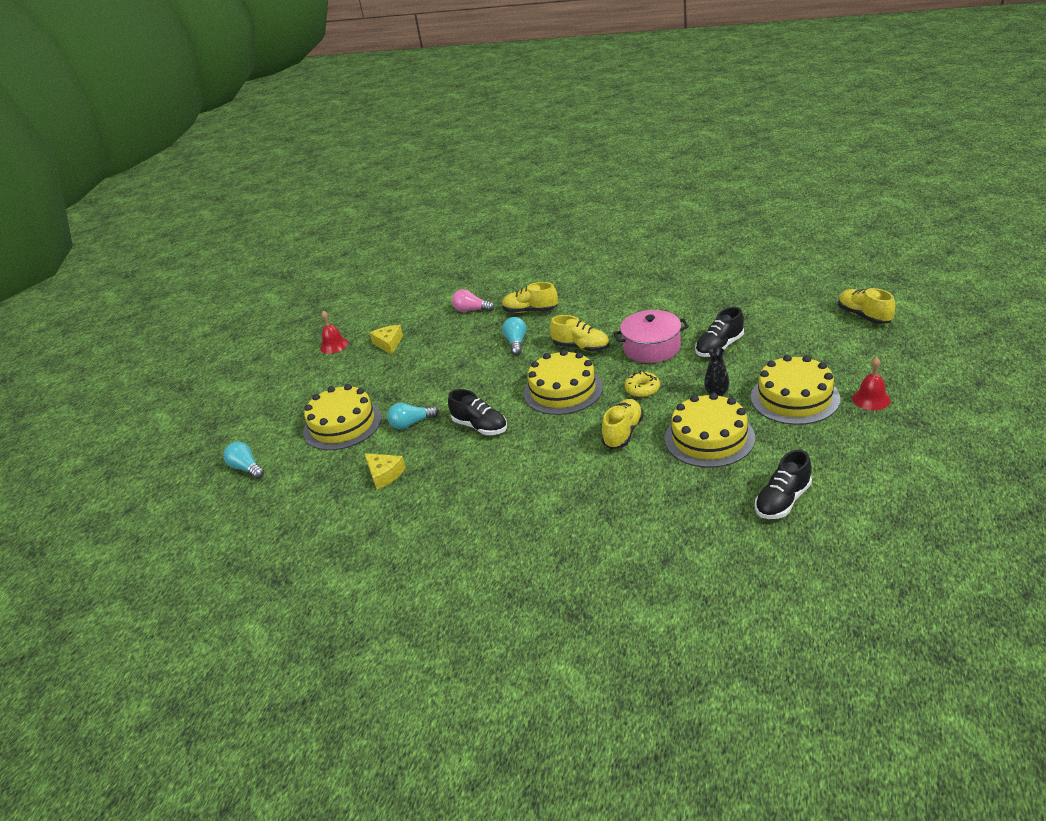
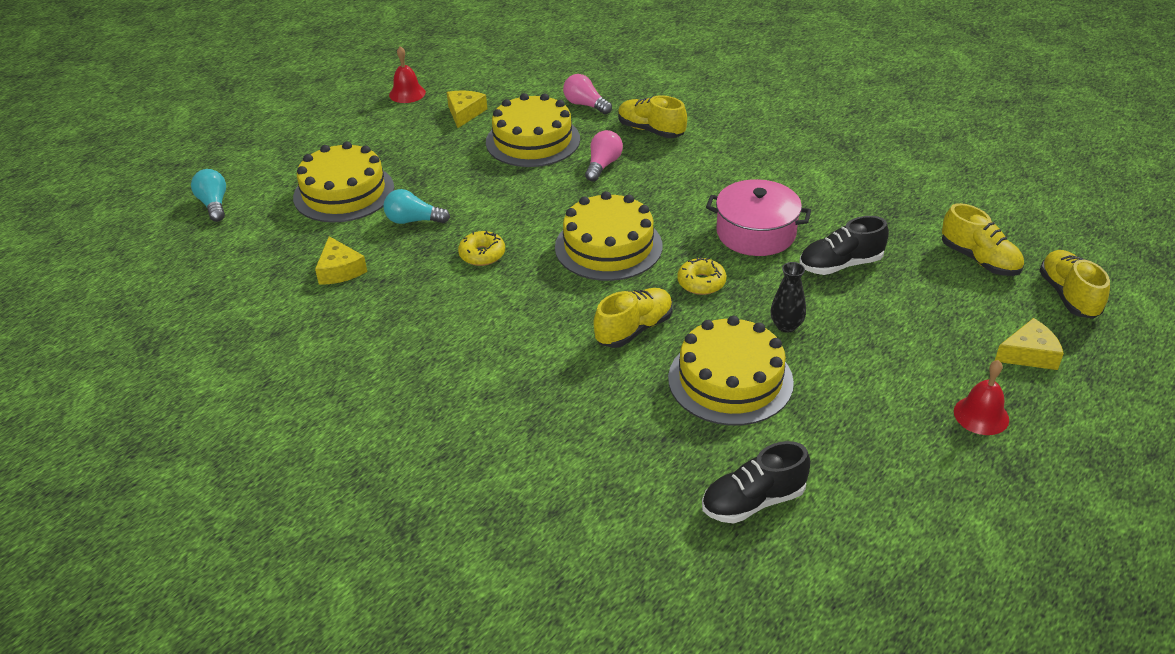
camera: 20 degrees right, 5 degrees up
black shoe [448,389,507,435] -> yellow donut [458,230,505,266]
turquoise light bulb [502,317,526,355] -> pink light bulb [585,130,623,182]
yellow shoe [550,315,610,352] -> yellow shoe moved to [942,203,1024,276]
yellow cake [751,355,840,425] -> yellow cake moved to [486,93,580,167]
none -> yellow cheese [995,318,1064,370]

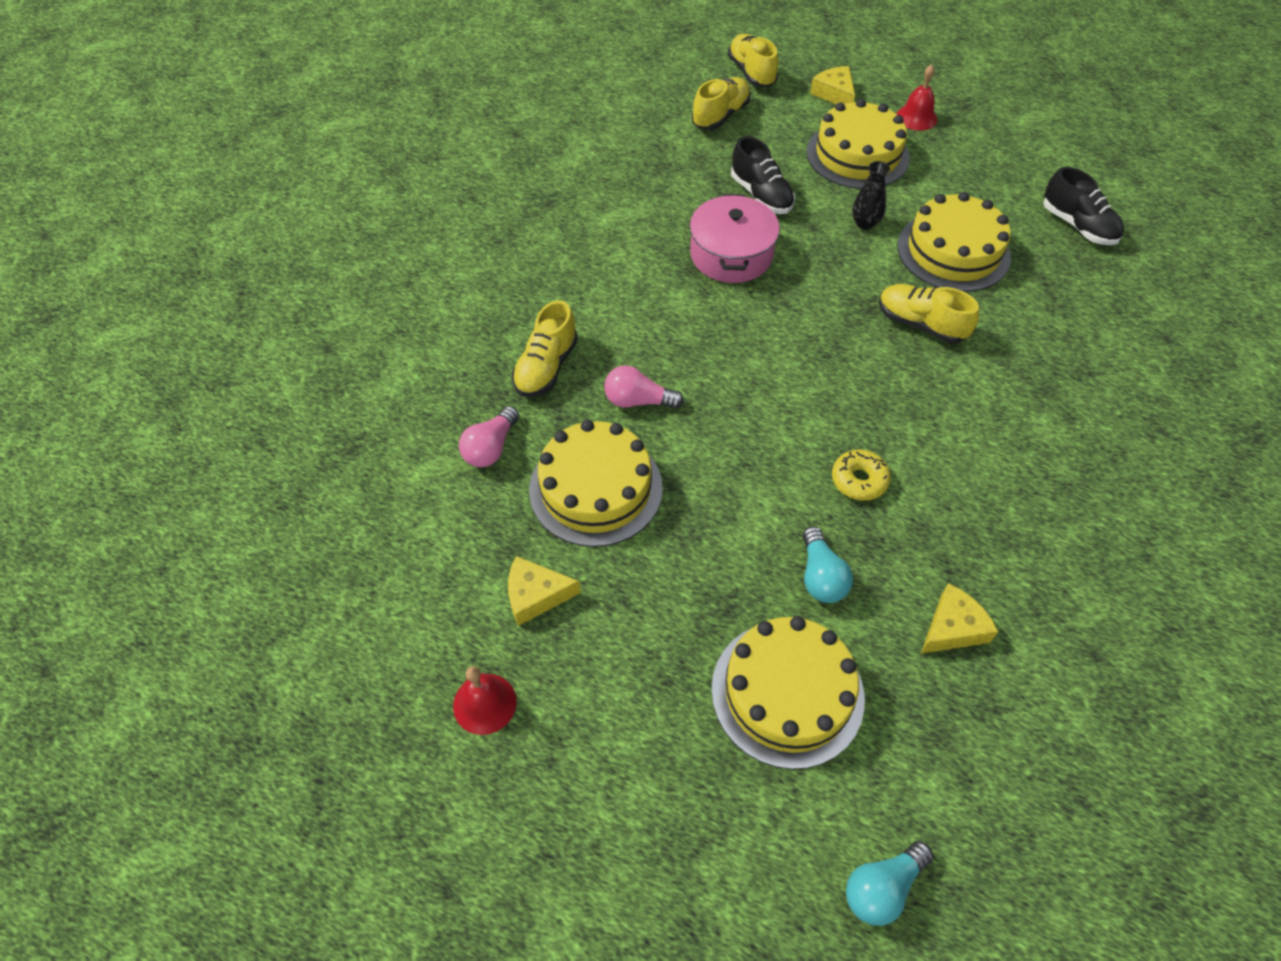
camera: 105 degrees left, 15 degrees up
yellow cake [555,191,662,281] -> yellow cake moved to [806,99,910,189]
yellow donut [677,257,727,295] -> none
yellow shoe [1039,250,1110,319] -> yellow shoe turned 90 degrees clockwise [728,34,778,87]

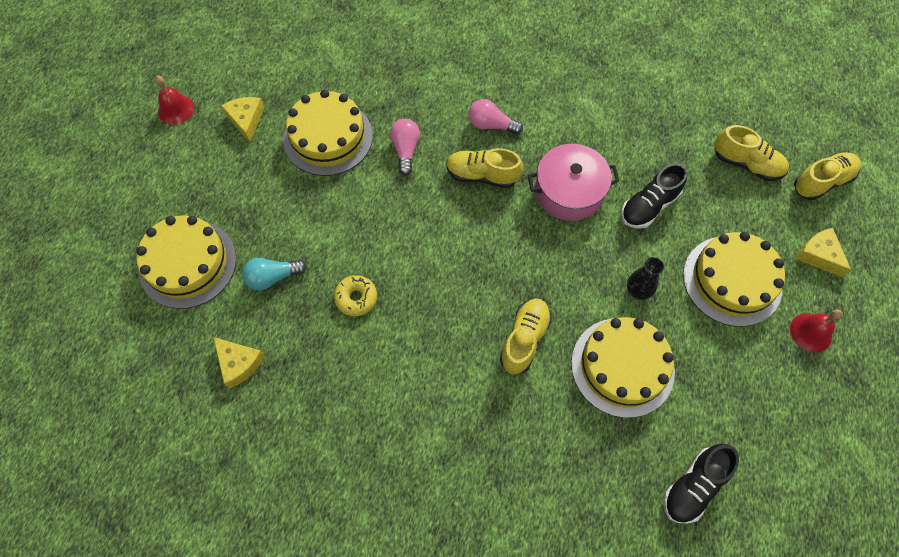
camera: 80 degrees right, 10 degrees up
pink light bulb [459,406,519,467] -> pink light bulb moved to [469,99,523,134]
yellow shoe [512,300,578,397] -> yellow shoe moved to [446,148,523,188]
yellow cheese [810,66,855,104] -> yellow cheese turned 90 degrees counterclockwise [796,228,851,277]
turquoise light bulb [846,841,934,926] -> none

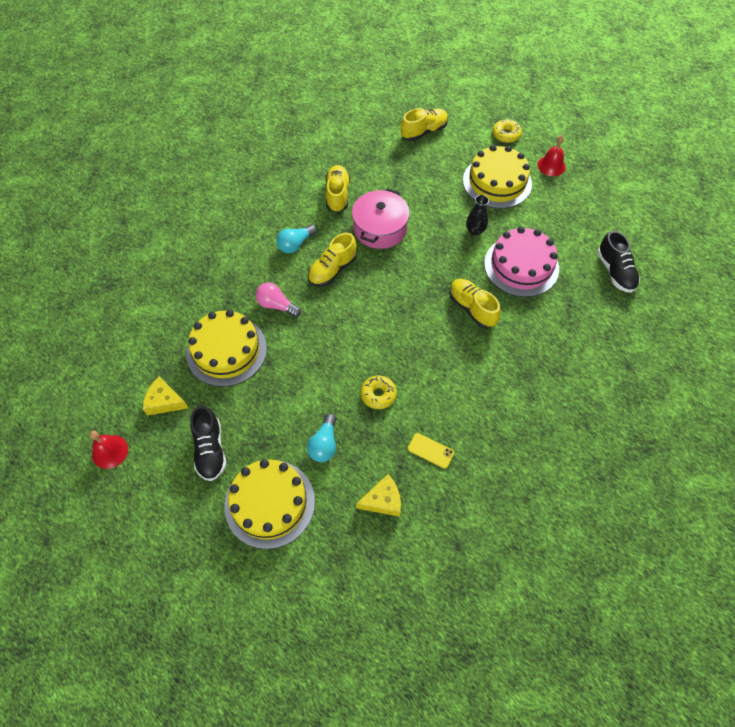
camera: 60 degrees left, 5 degrees down
pink light bulb [469,99,523,134] -> turquoise light bulb [276,224,317,254]
yellow cake [571,317,675,418] -> pink cake [484,227,559,297]
black shoe [621,163,687,229] -> black shoe moved to [190,406,226,481]
yellow shoe [794,153,861,200] -> yellow shoe moved to [325,165,350,213]
yellow cheese [796,228,851,277] -> yellow donut [493,119,522,143]
none -> yellow phone [408,433,454,469]

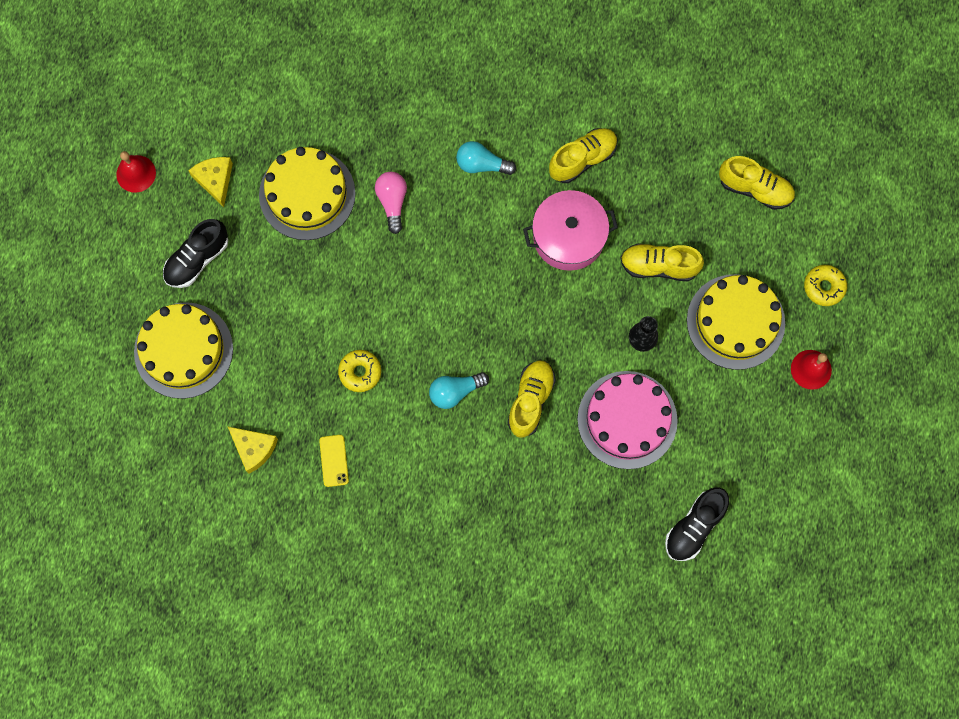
camera: 55 degrees right, 15 degrees up
turquoise light bulb [307,414,336,462] -> turquoise light bulb moved to [429,372,489,409]
yellow shoe [308,233,357,287] -> yellow shoe moved to [620,243,704,281]

